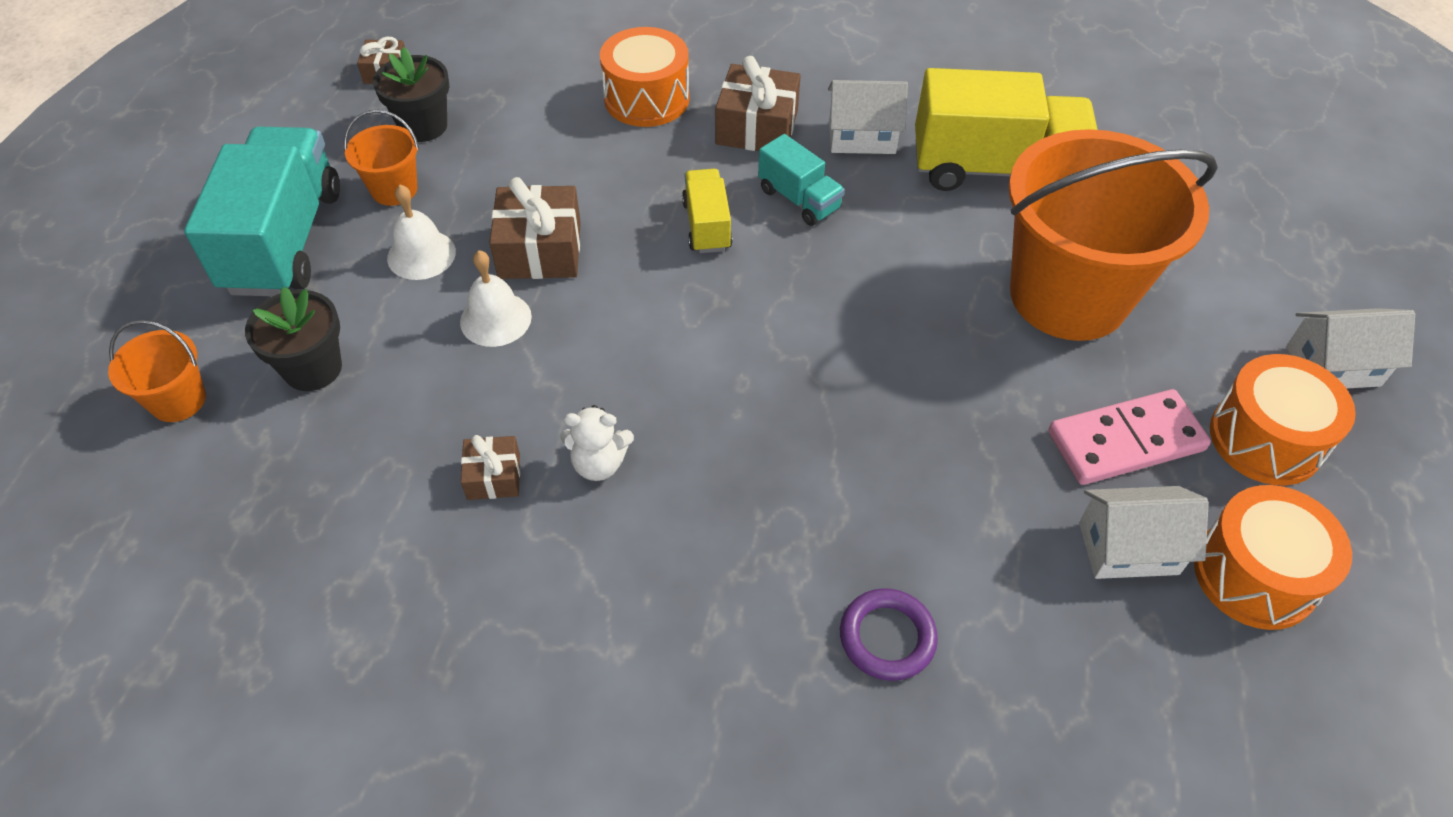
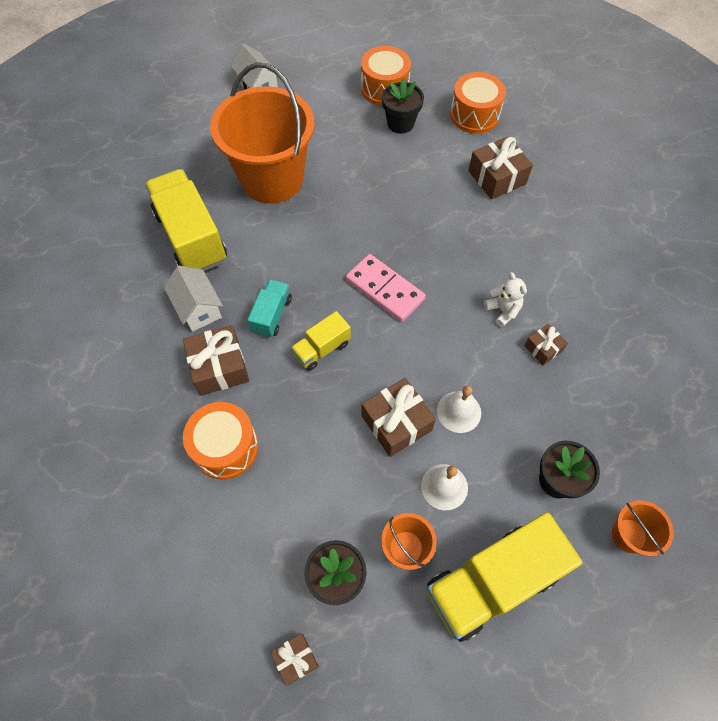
camera: 120 degrees left, 10 degrees up
turquoise truck [184,126,340,296] -> yellow truck [427,512,583,642]
purple ring [840,588,938,681] -> brown gift [468,137,533,200]
pink domino [1048,389,1211,485] -> pink domino moved to [346,254,426,322]
white house [1079,486,1209,579] -> black flower pot [382,78,424,134]
orange drum [1210,354,1356,485] -> orange drum moved to [450,72,506,134]

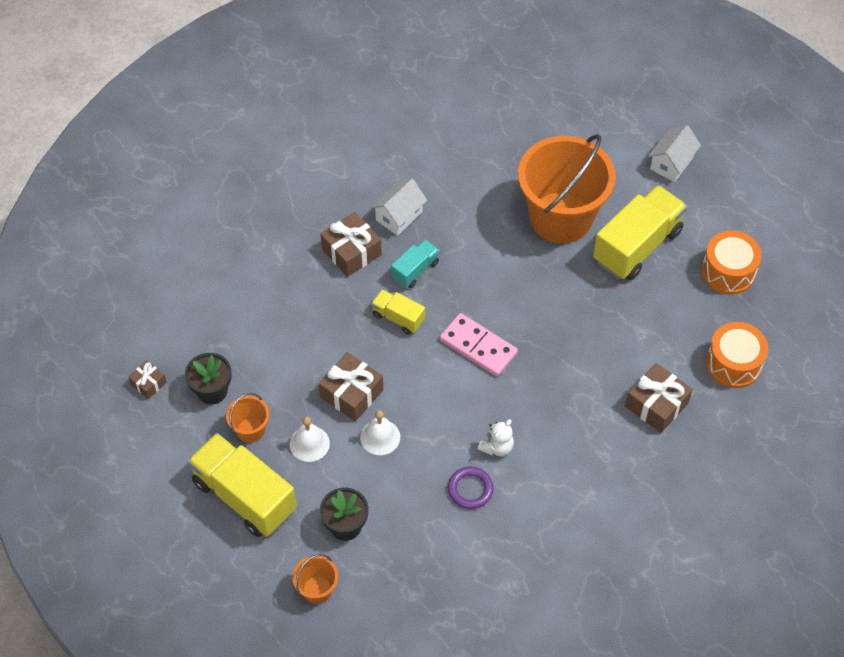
camera: 70 degrees right, 5 degrees down
yellow truck [145,169,227,271] -> yellow truck moved to [593,185,687,280]
orange drum [183,402,258,479] -> none
turquoise truck [247,279,292,338] -> turquoise truck turned 45 degrees counterclockwise [391,239,439,288]
pink domino [346,254,426,322] -> pink domino turned 75 degrees counterclockwise [440,313,518,377]
black flower pot [382,78,424,134] -> none
brown gift [524,324,568,365] -> purple ring [448,467,494,509]

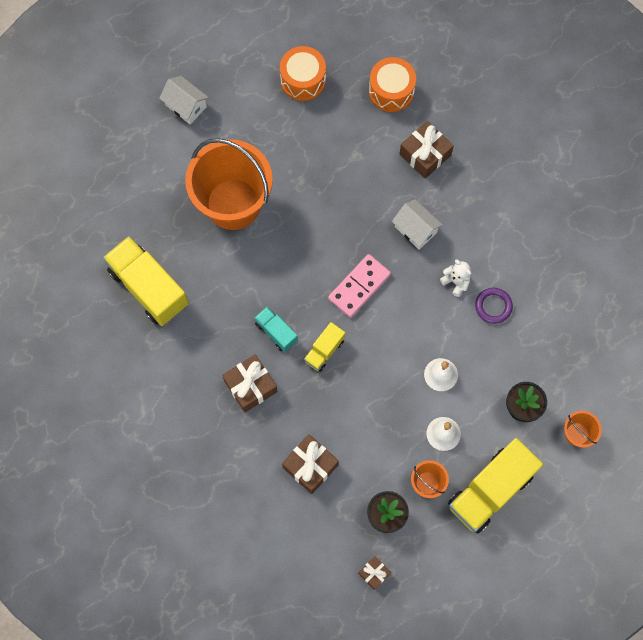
camera: 85 degrees left, 15 degrees up
brown gift [319,352,383,421] -> brown gift moved to [282,434,339,494]
white house [371,179,427,236] -> white house moved to [392,200,443,250]
yellow truck [593,185,687,280] -> yellow truck moved to [103,236,189,326]

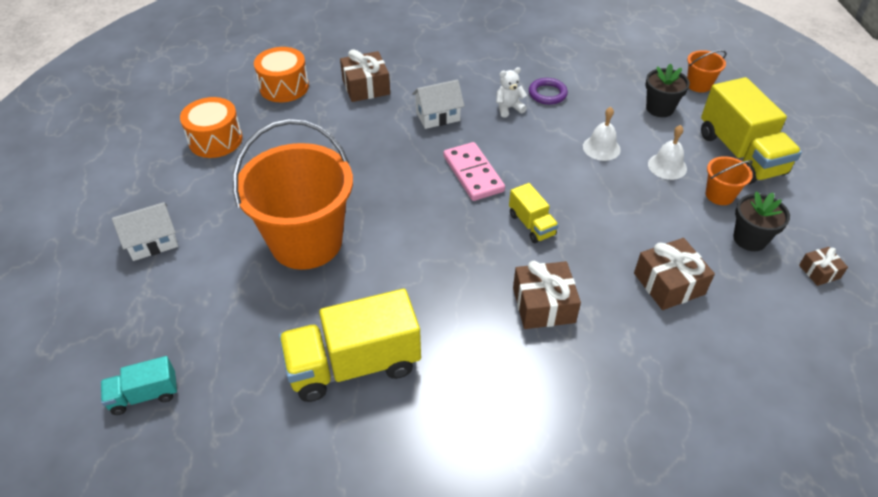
camera: 65 degrees left, 25 degrees down
turquoise truck [254,307,298,352] -> turquoise truck moved to [101,356,177,415]

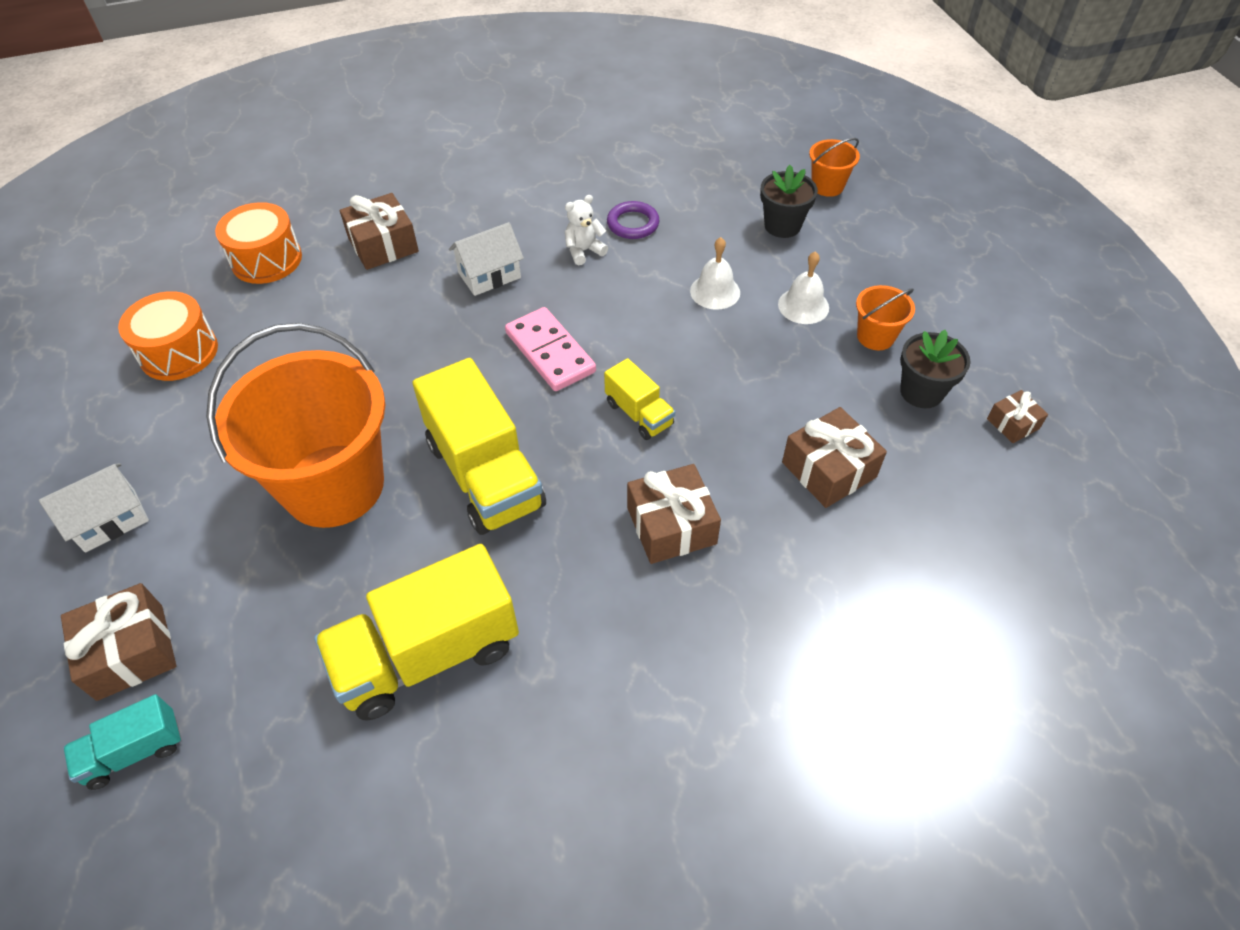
camera: 10 degrees left, 5 degrees up
yellow truck [701,77,802,184] -> yellow truck moved to [412,358,546,535]
none -> brown gift [61,583,177,701]

